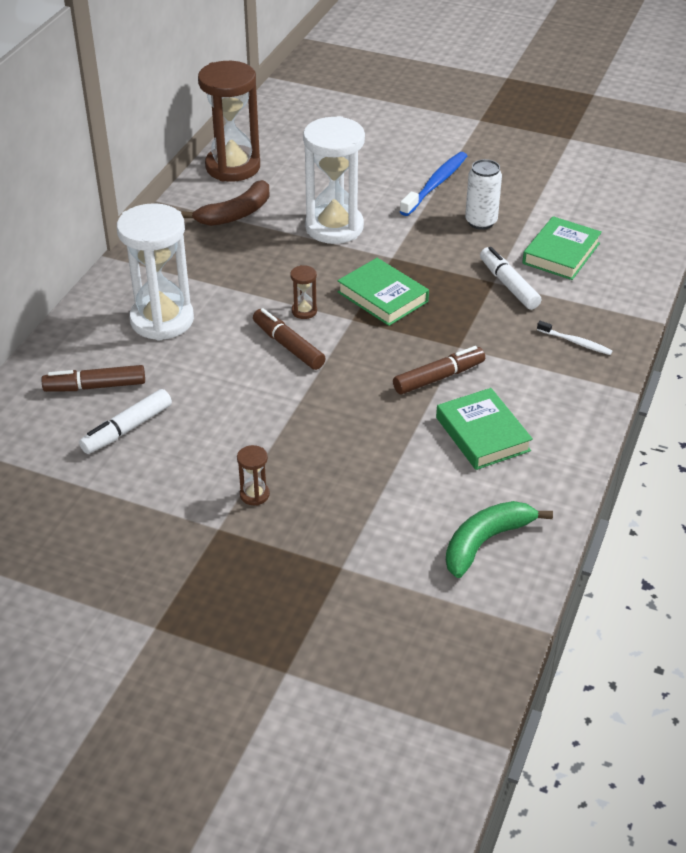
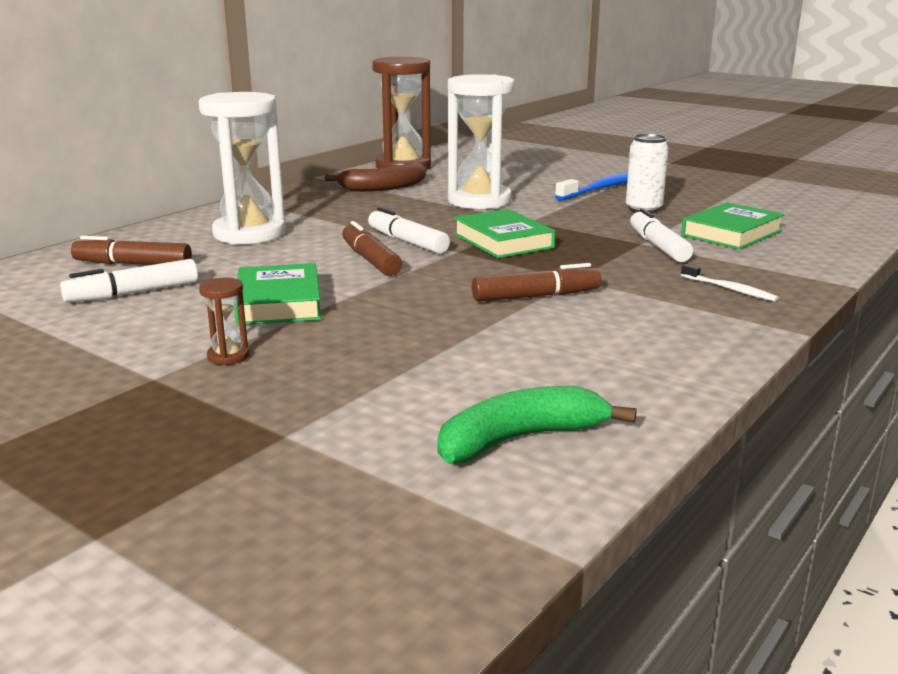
camera: 15 degrees right, 20 degrees down
brown hourglass [290,265,317,319] -> white marker [368,207,450,254]
green book [436,388,533,470] -> green book moved to [234,263,321,325]

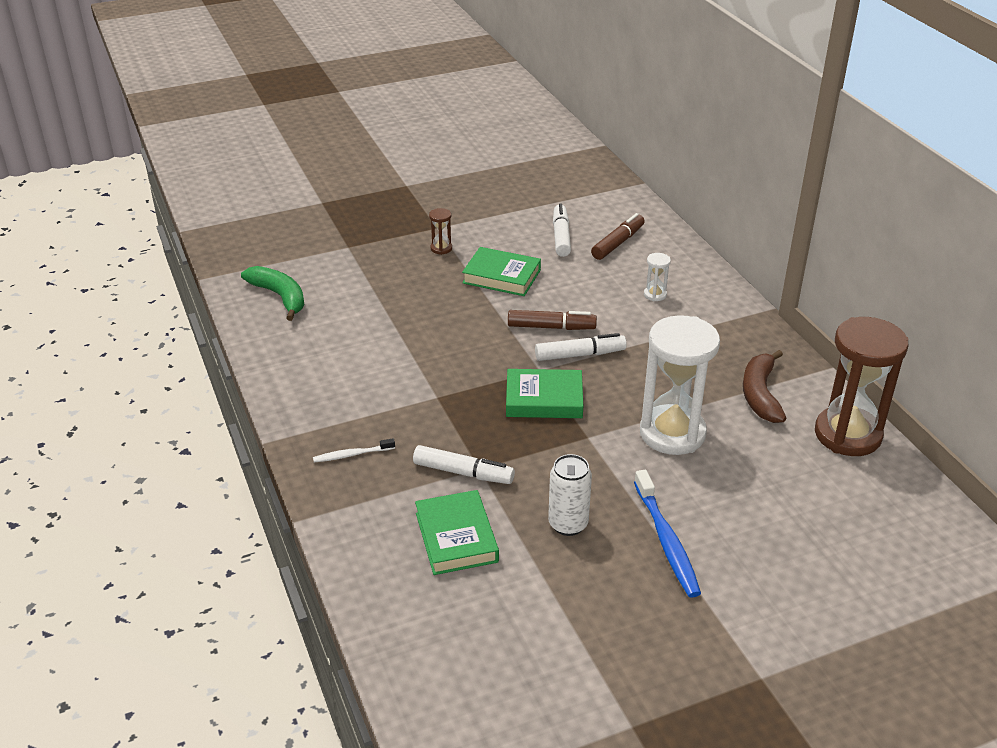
camera: 120 degrees right, 15 degrees up
white hourglass [199,92,286,245] -> white hourglass [644,253,671,301], size x0.41
green banana [438,386,637,464] -> green banana turned 45 degrees counterclockwise [241,266,304,321]
brown marker [472,263,601,302] -> none

